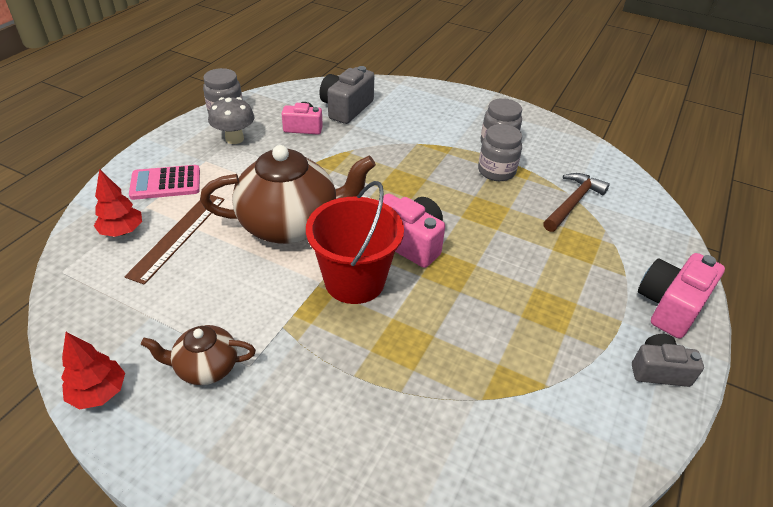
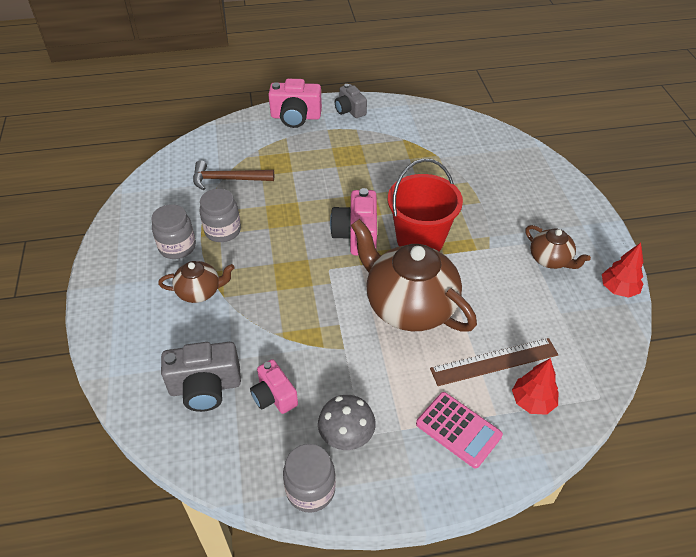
camera: 125 degrees left, 5 degrees up
none -> brown teapot [158,261,235,303]

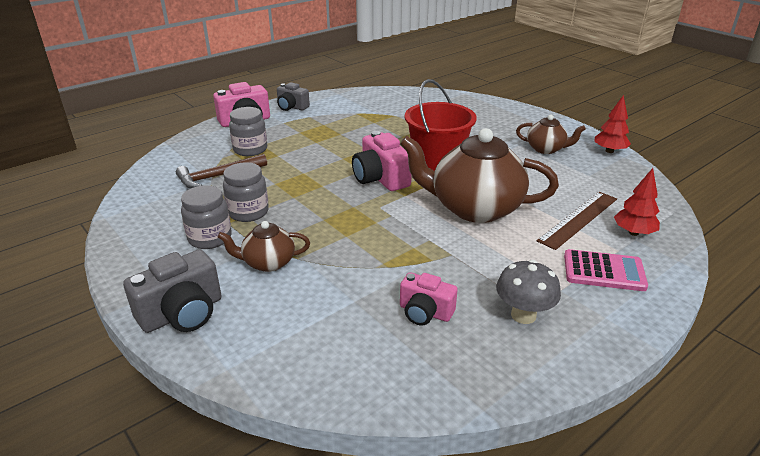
camera: 30 degrees left, 15 degrees down
brown teapot [158,261,235,303] -> brown teapot turned 150 degrees counterclockwise [218,221,310,272]
grey camera [161,342,241,412] -> grey camera moved to [123,250,222,333]
grey jar [283,444,336,512] -> grey jar moved to [229,107,267,156]

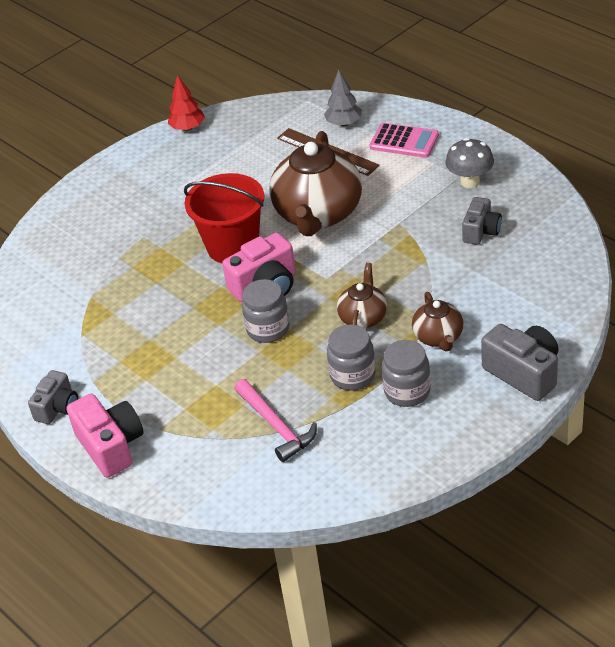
camera: 90 degrees left, 10 degrees up
brown hammer [176,154,267,188] -> pink hammer [234,379,317,462]
grey jar [229,107,267,156] -> grey jar moved to [242,279,290,343]
pink camera [400,272,458,325] -> grey camera [462,197,502,245]
brown teapot [516,115,586,154] -> brown teapot moved to [337,263,387,329]
pink calculator [564,249,648,291] -> pink calculator turned 105 degrees clockwise [370,123,439,158]
red tree [614,168,660,236] -> grey tree [324,70,362,126]

